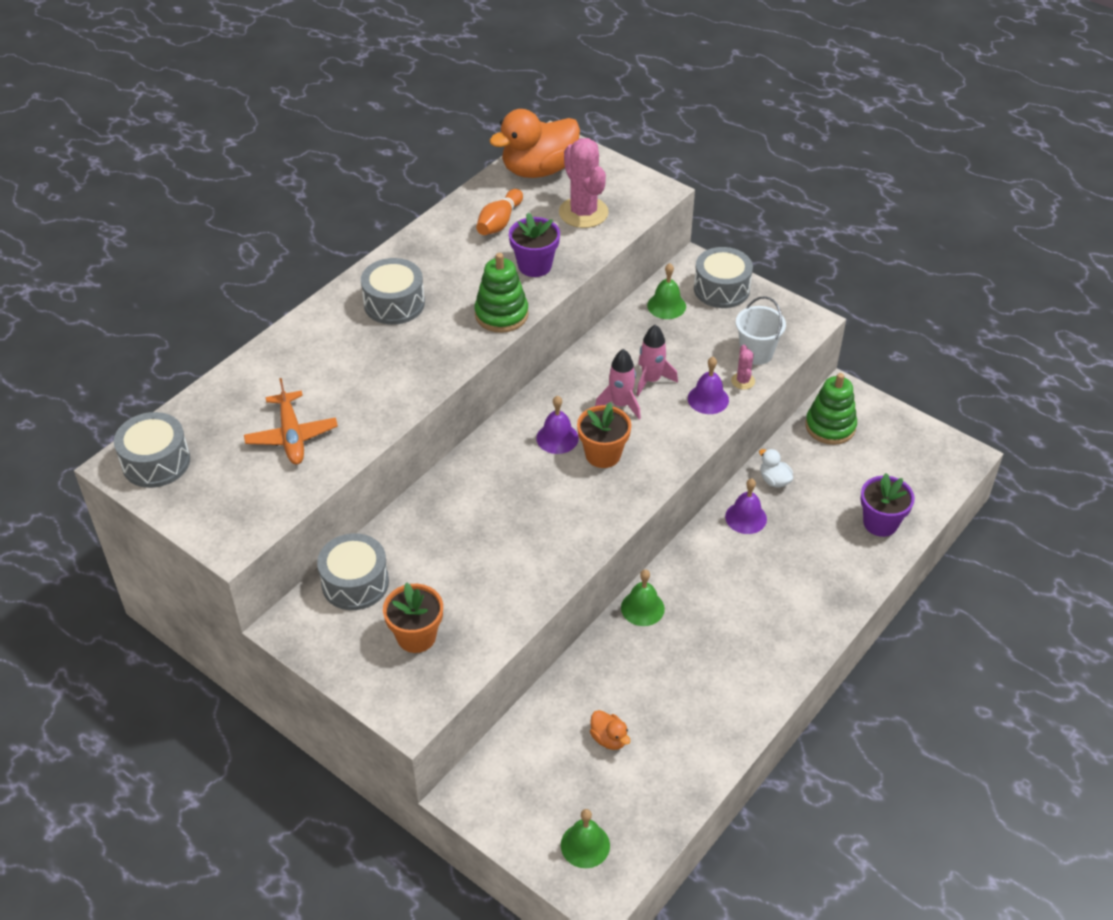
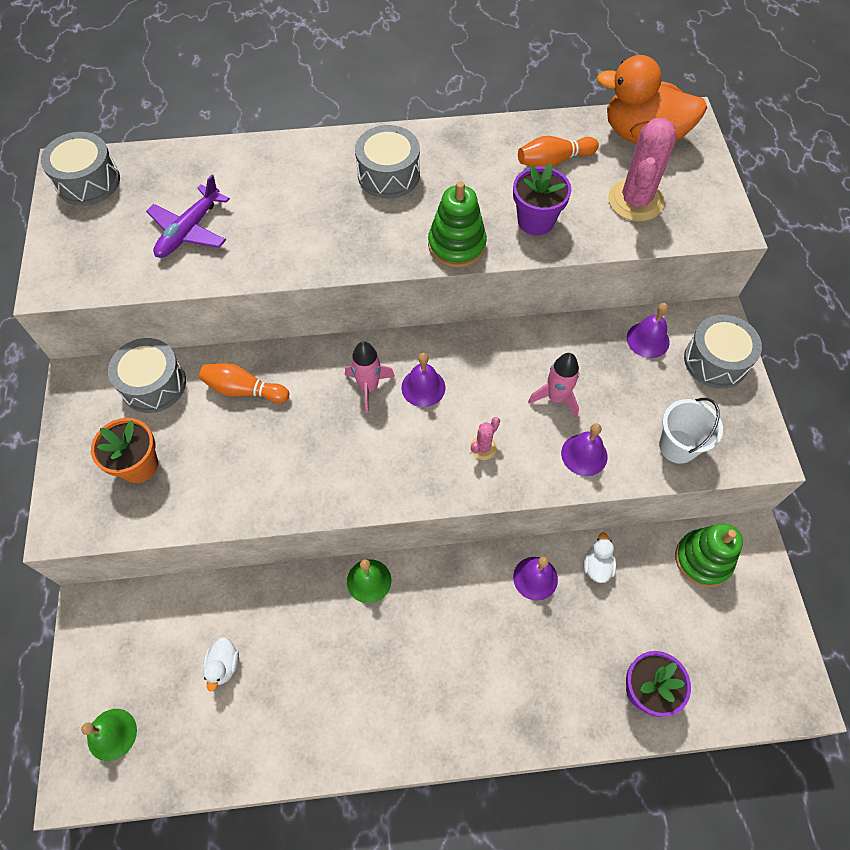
camera: 45 degrees right, 15 degrees up
orange plane [244,378,338,465] -> purple plane [146,175,230,258]
orange flower pot [577,403,631,468] -> none
orange duck [590,710,630,750] -> white duck [203,637,239,692]
pink rocket [595,349,641,419] -> pink rocket moved to [345,341,395,413]
green bell [647,263,686,319] -> purple bell [627,303,670,358]
pink cactus [731,345,755,390] -> pink cactus moved to [470,417,500,460]
none -> orange bowling pin [199,363,289,403]

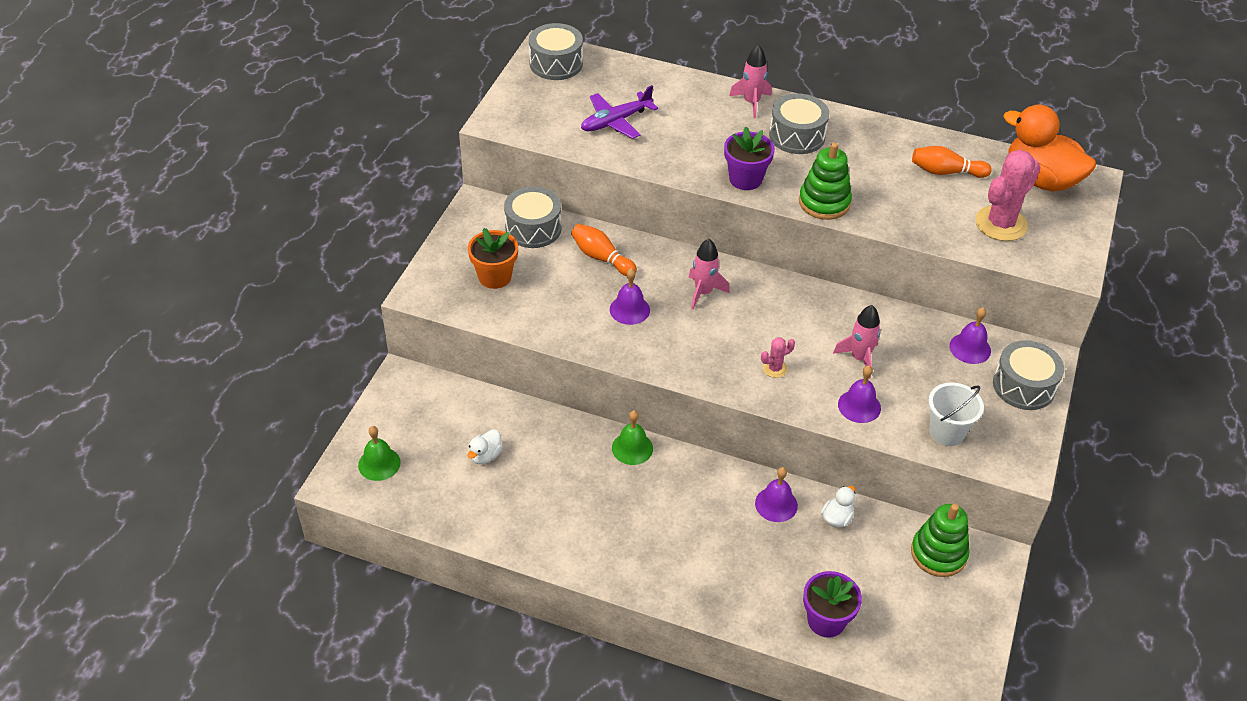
camera: 25 degrees right, 15 degrees down
purple bell [401,353,445,407] -> purple bell moved to [610,268,650,325]
purple flower pot [513,163,571,235] -> purple flower pot moved to [724,127,775,190]
none -> pink rocket [729,45,772,118]

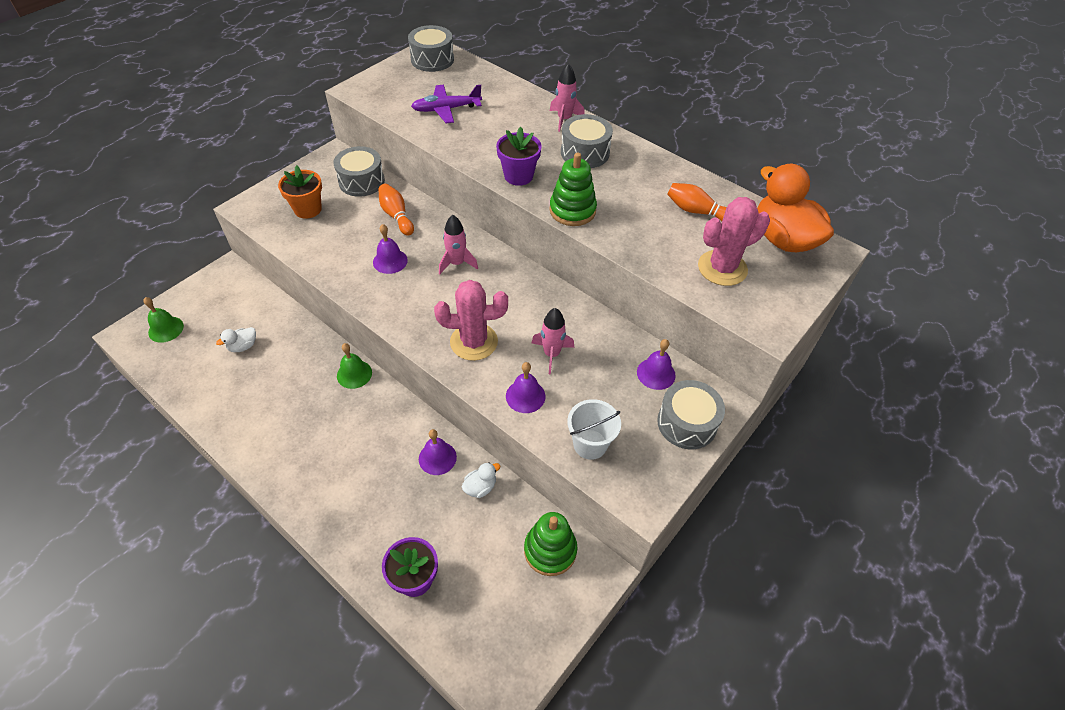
camera: 20 degrees right, 5 degrees up
pink cactus [761,337,795,378] -> pink cactus [434,280,508,361], size x2.16

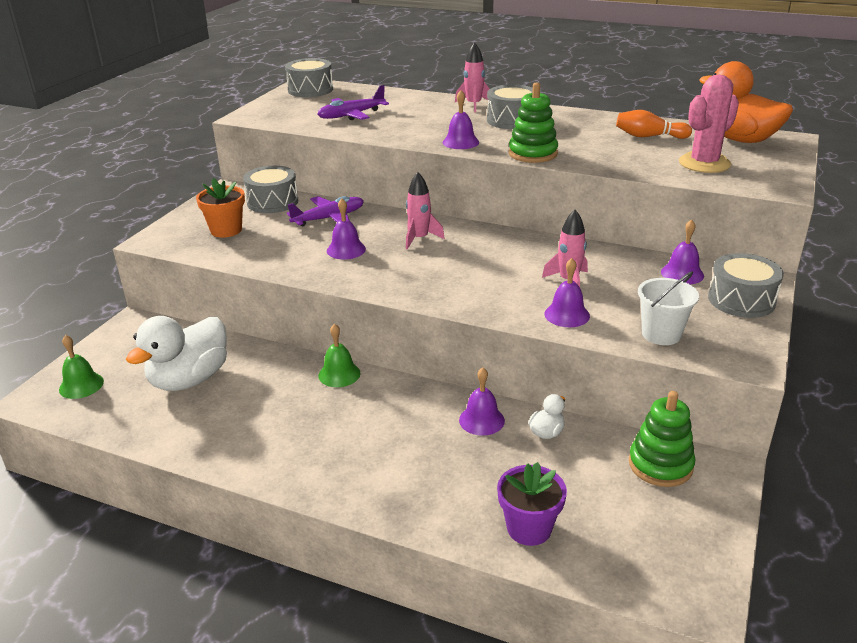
camera: 15 degrees left, 20 degrees down
white duck [216,327,256,352] -> white duck [126,316,227,391], size x2.32
orange bowling pin [378,184,414,236] -> purple plane [287,196,364,226]
pink cactus [434,280,508,361] -> none
purple flower pot [496,127,542,186] -> purple bell [443,90,479,149]

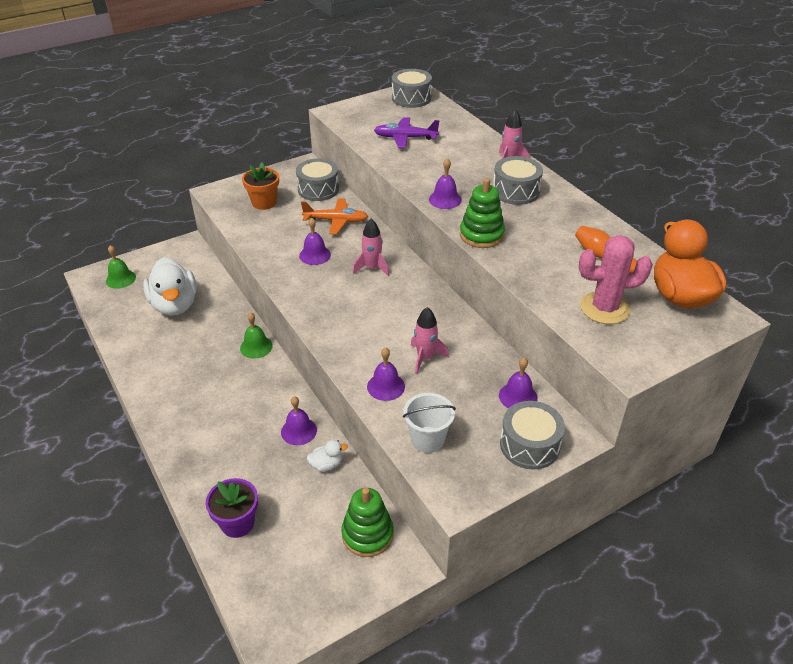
camera: 35 degrees right, 10 degrees up
white duck [126,316,227,391] -> white duck turned 90 degrees counterclockwise [143,257,197,316]
purple plane [287,196,364,226] -> orange plane [301,198,368,235]

